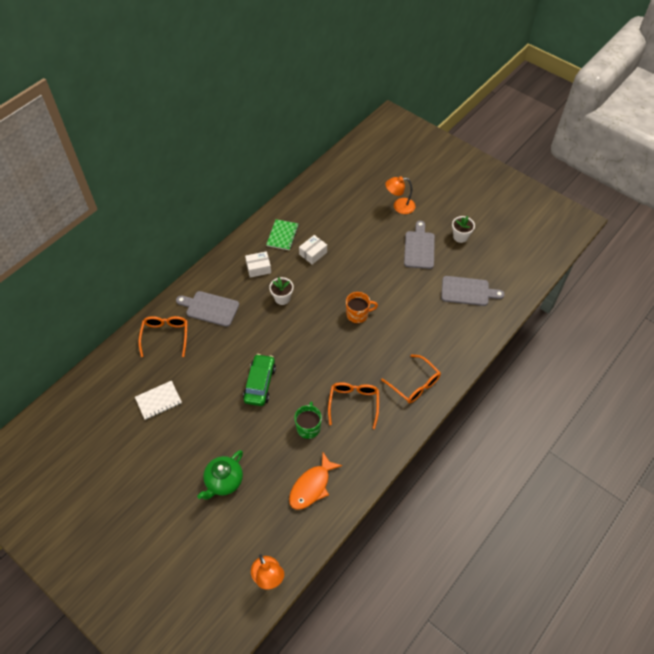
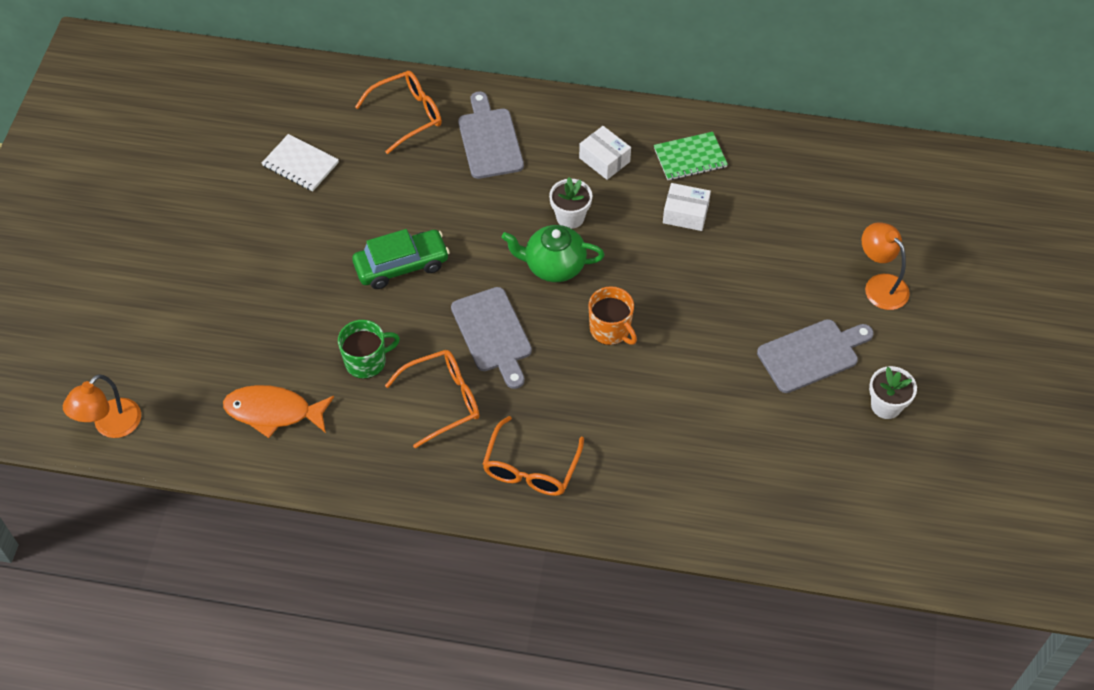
camera: 60 degrees right, 0 degrees up
green teapot [197,450,243,500] -> green teapot moved to [501,225,605,282]
grey cutting board [441,276,505,306] -> grey cutting board moved to [451,287,532,389]

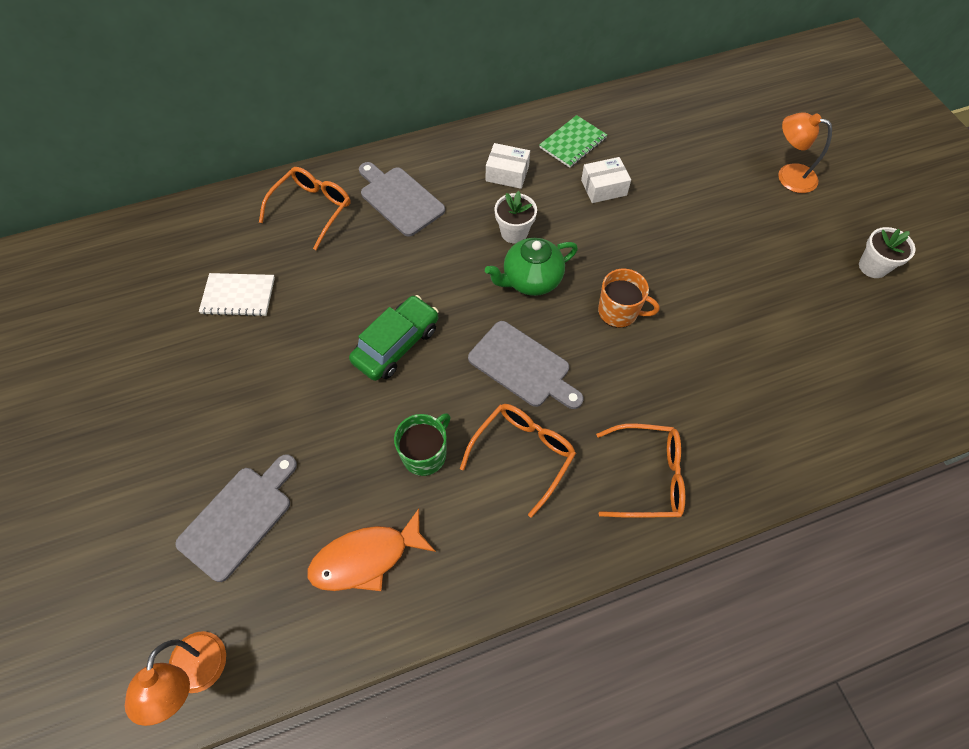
camera: 30 degrees left, 5 degrees up
orange glasses [482,416,584,496] -> orange glasses turned 75 degrees counterclockwise [596,423,685,518]
grey cutting board [757,319,874,393] -> grey cutting board moved to [175,454,297,582]

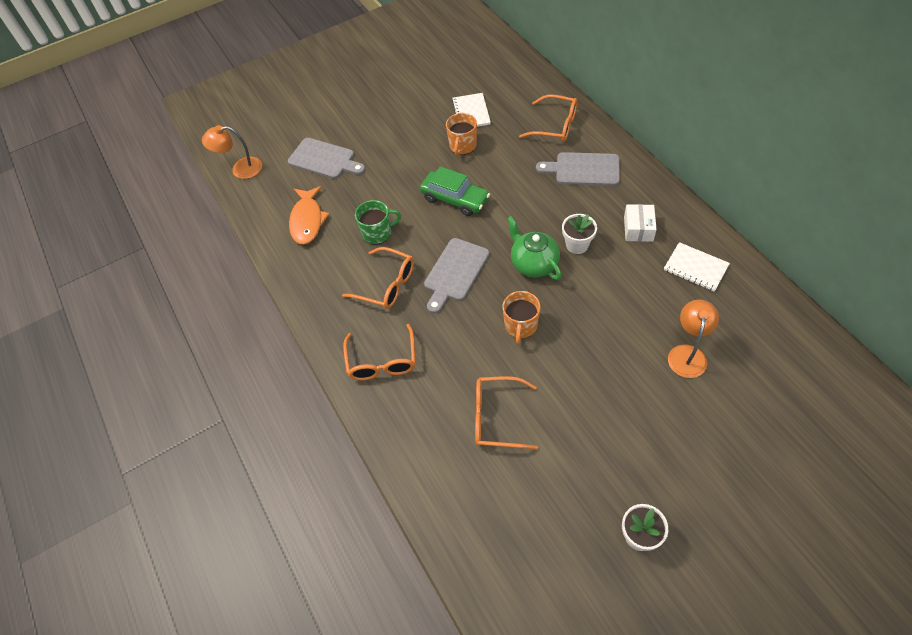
camera: 85 degrees right, 5 degrees down
orange fish [307,509,436,591] -> orange fish turned 150 degrees counterclockwise [289,186,329,245]
grey cutting board [359,162,445,237] -> grey cutting board turned 120 degrees counterclockwise [536,152,620,186]
green mug [394,413,451,476] -> green mug turned 45 degrees counterclockwise [355,200,401,244]
green notebook [539,115,607,168] -> white notebook [664,242,730,292]
white box [581,157,631,203] -> none
orange lamp [778,112,832,193] -> orange lamp moved to [668,300,719,378]
none -> orange mug [446,113,477,156]
none -> orange glasses [475,376,538,450]

